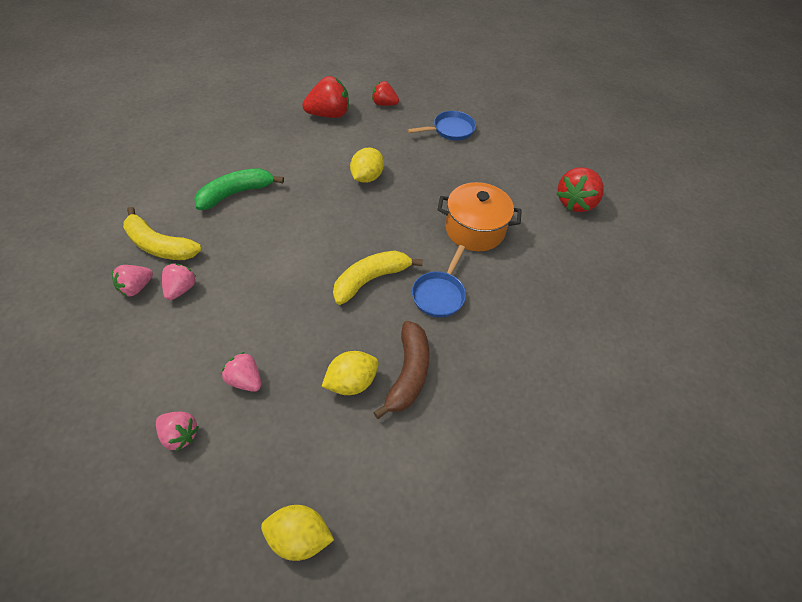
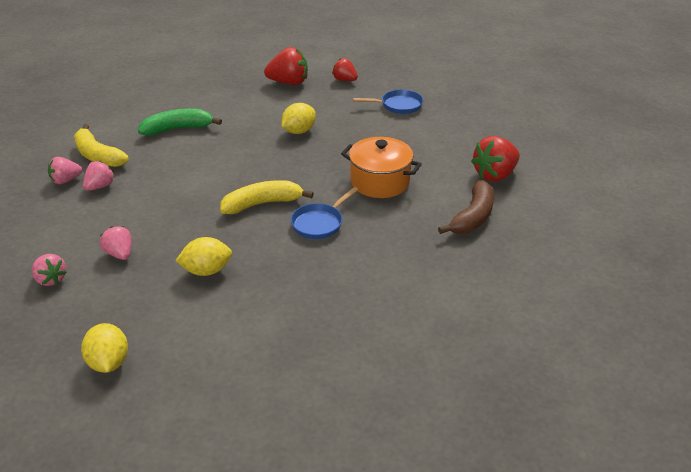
camera: 20 degrees right, 15 degrees down
yellow lemon [261,505,334,561] -> yellow lemon turned 45 degrees clockwise [81,323,128,373]
brown banana [373,321,430,419] -> brown banana moved to [438,180,494,234]

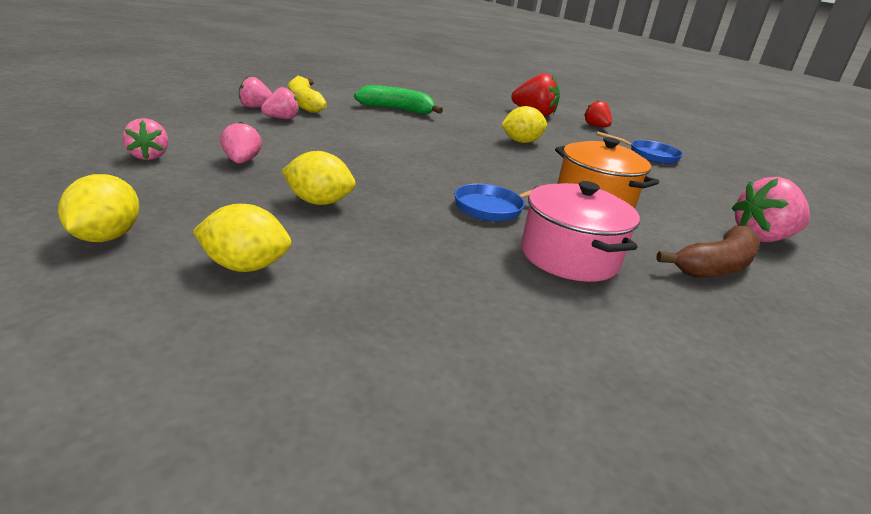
camera: 20 degrees right, 10 degrees down
yellow banana [220,180,314,214] -> none
red strawberry [471,136,520,181] -> pink strawberry [732,177,810,242]
none -> yellow lemon [193,204,291,272]
none -> pink pot [521,181,640,282]

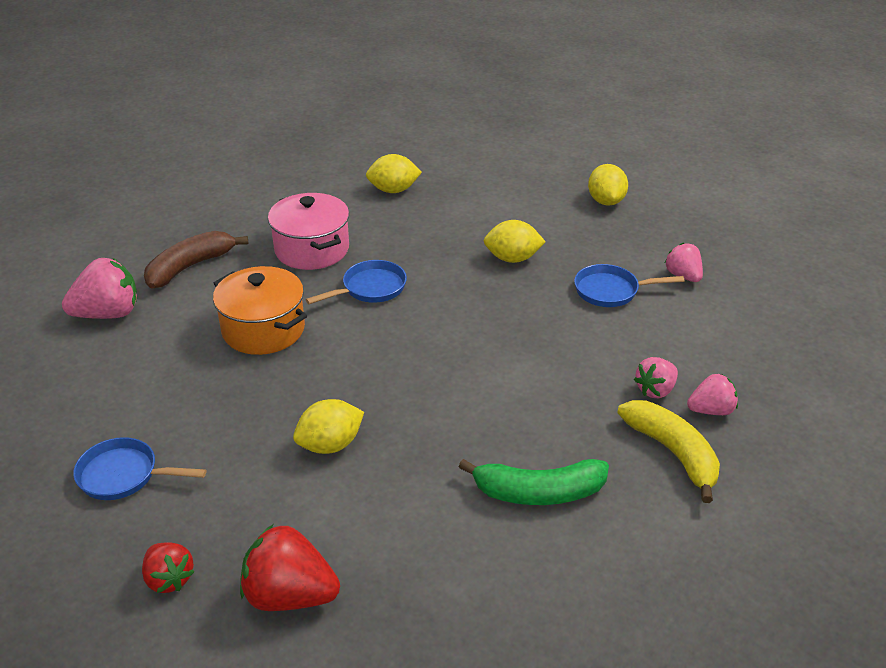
camera: 175 degrees right, 10 degrees up
yellow lemon [193,204,291,272] -> yellow lemon moved to [366,154,422,193]
pink strawberry [220,121,262,164] -> blue pan [574,264,684,307]

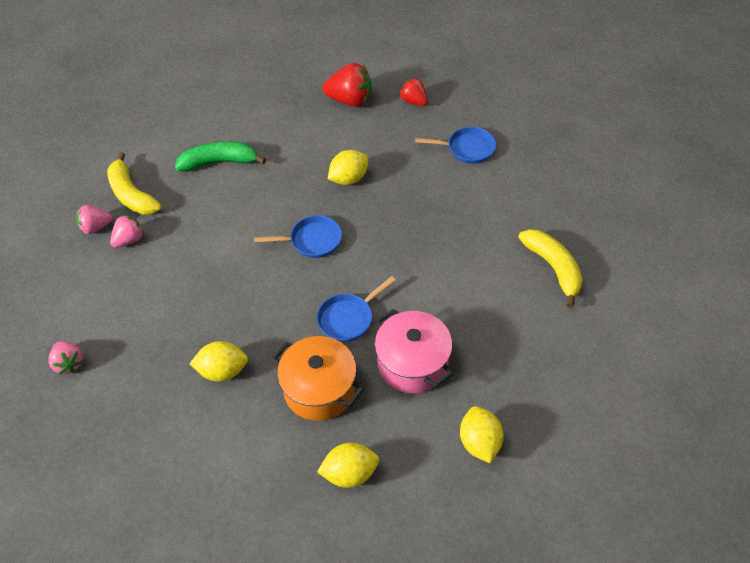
camera: 175 degrees right, 15 degrees up
pink strawberry [62,258,137,319] -> yellow banana [518,229,583,308]
brown banana [144,231,248,288] -> none
orange pot [213,266,307,355] -> orange pot moved to [272,336,364,421]
blue pan [574,264,684,307] -> blue pan moved to [254,215,342,258]
yellow lemon [588,164,628,206] -> yellow lemon moved to [460,406,504,463]

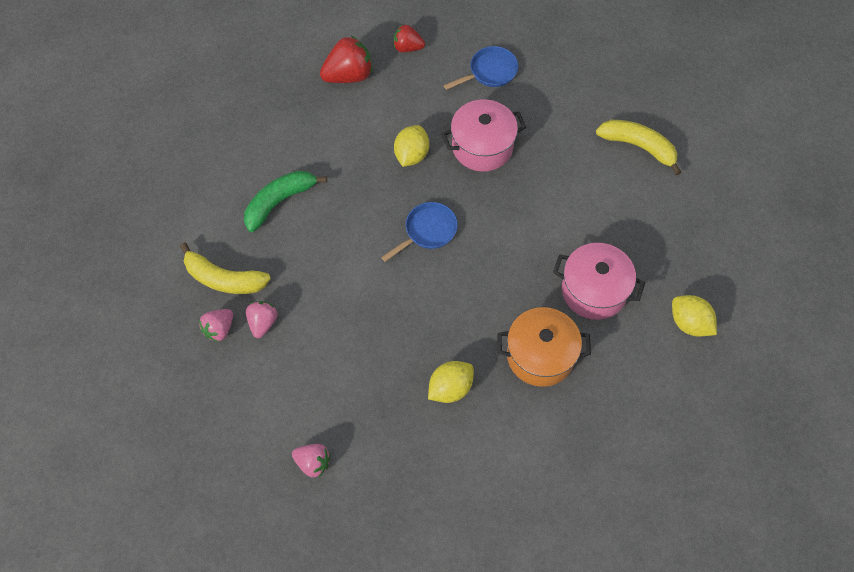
camera: 35 degrees left, 10 degrees up
blue pan [317,276,396,342] -> none
yellow lemon [317,443,379,488] -> none
none -> pink pot [442,99,526,172]

